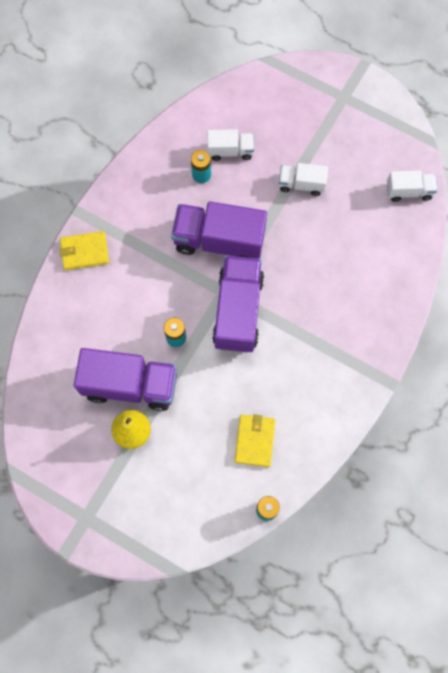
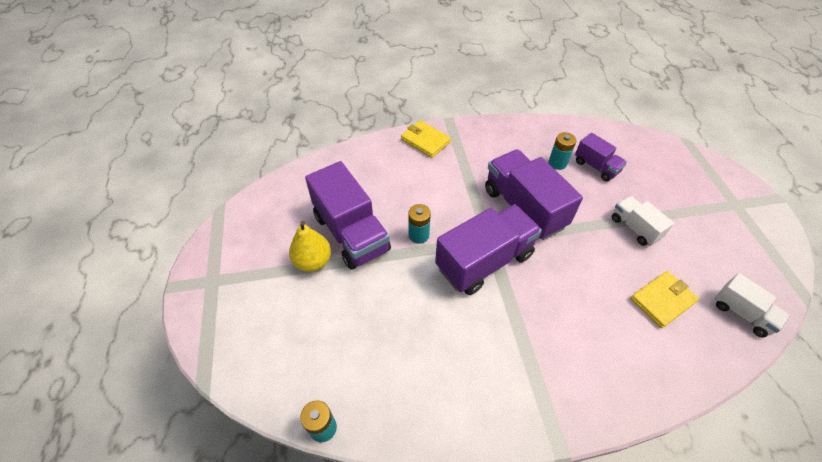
camera: 50 degrees right, 20 degrees down
white truck [207,129,254,161] -> purple truck [575,133,627,181]
yellow wallet [235,414,276,467] -> yellow wallet moved to [630,271,699,328]

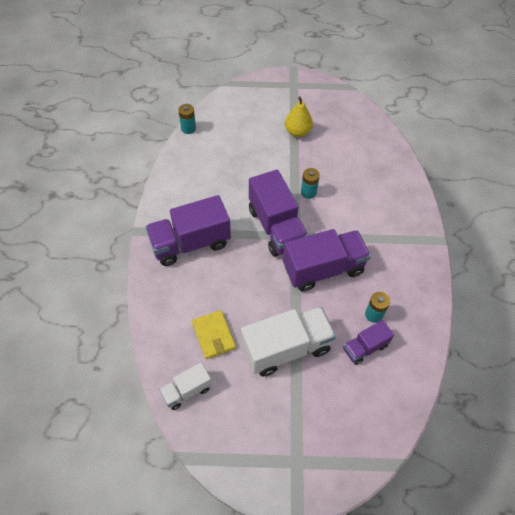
camera: 100 degrees right, 5 degrees up
purple truck [305,161,391,270] -> purple truck moved to [145,195,231,266]
yellow wallet [401,120,451,158] -> none
white truck [612,196,674,246] -> white truck [241,307,336,377], size x1.86

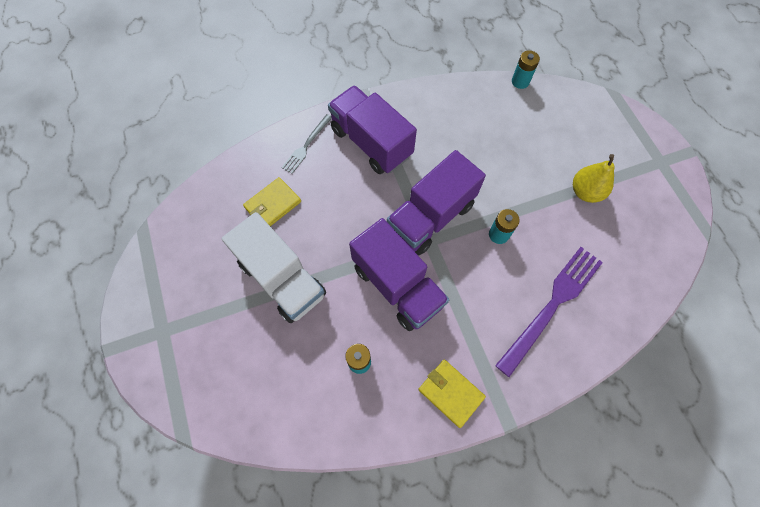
camera: 70 degrees right, 10 degrees up
white truck [159,363,212,410] -> none
purple truck [343,320,394,365] -> none
none -> grey fork [281,114,332,174]
none -> yellow wallet [418,360,486,428]
none -> purple fork [495,247,603,377]

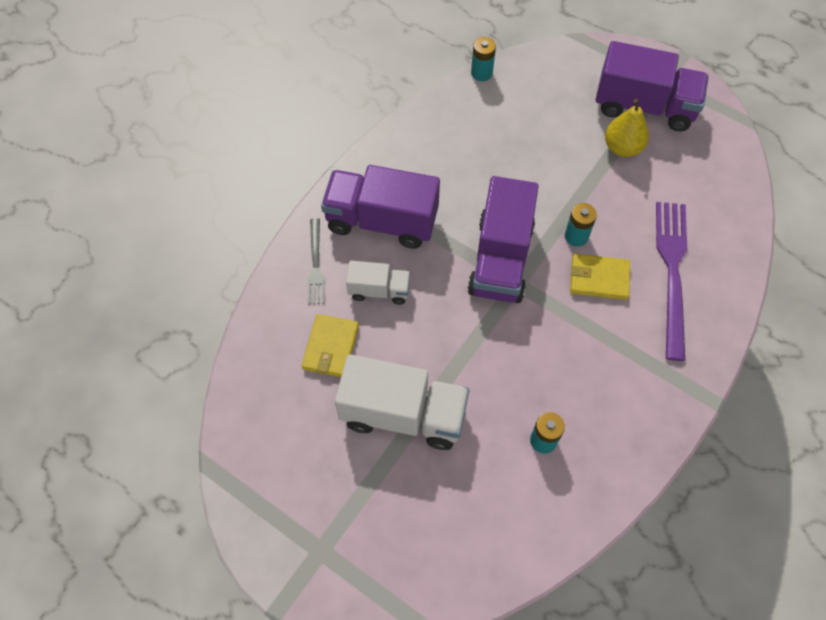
camera: 35 degrees left, 5 degrees down
purple truck [349,218,449,331] -> purple truck moved to [596,41,709,132]
yellow wallet [418,360,486,428] -> yellow wallet moved to [570,254,630,300]
none -> white truck [346,261,410,305]

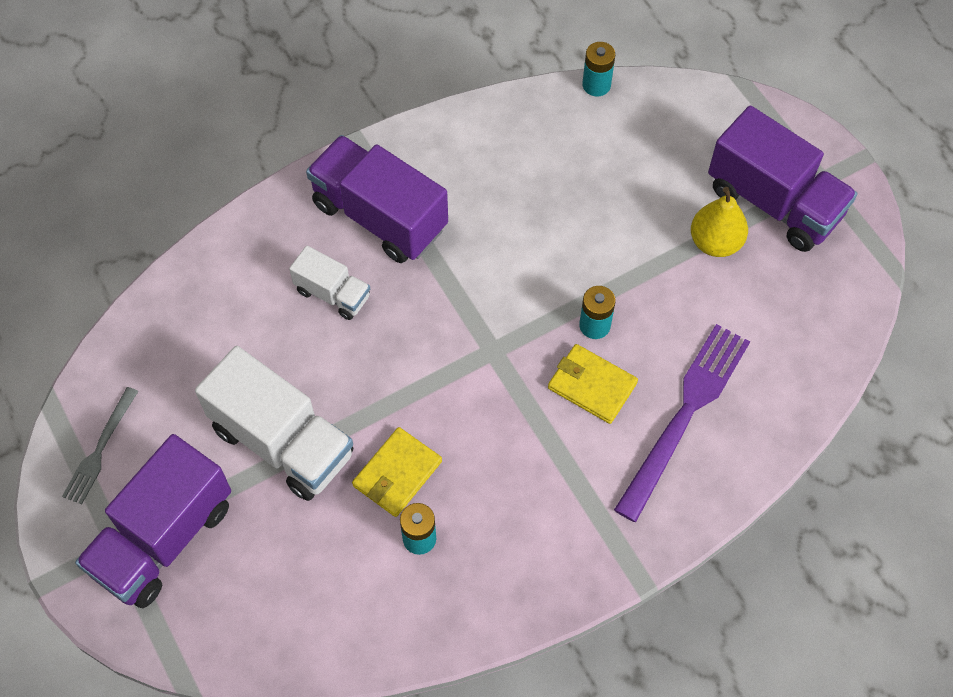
camera: 25 degrees right, 0 degrees up
yellow wallet [301,314,359,377] -> yellow wallet moved to [352,427,442,517]
grey fork [308,218,325,304] -> grey fork moved to [62,387,138,505]
purple truck [468,176,539,303] -> purple truck moved to [75,434,231,608]

